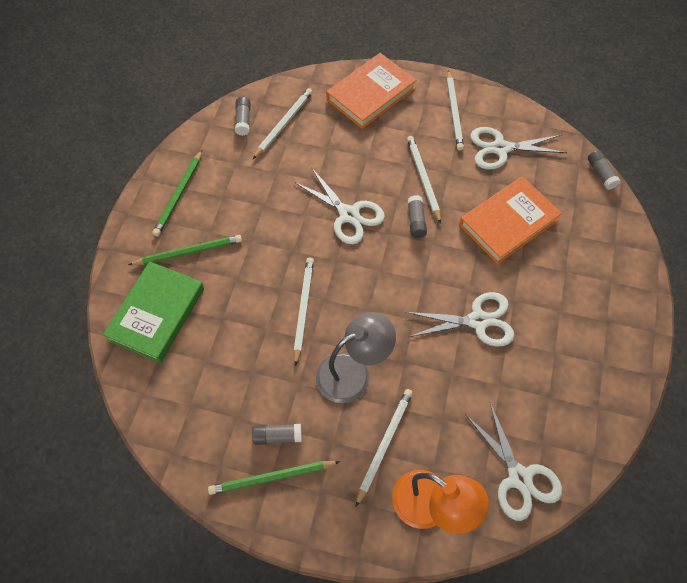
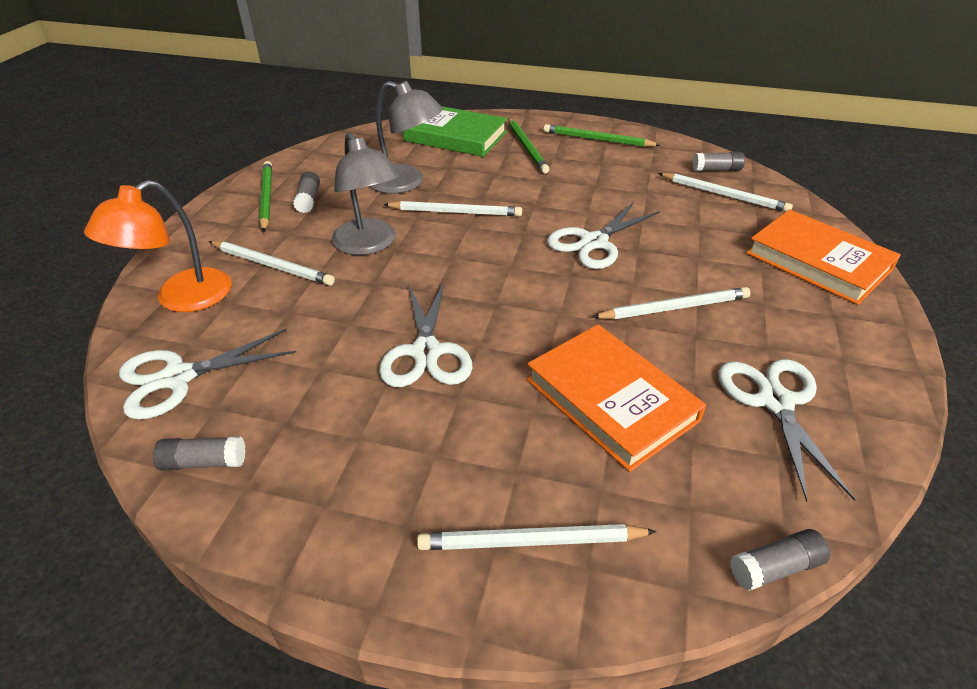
camera: 90 degrees right, 20 degrees down
grey glue stick [407,195,427,238] -> grey glue stick moved to [153,436,246,471]
white pencil [447,70,464,151] -> white pencil moved to [417,524,657,550]
none -> grey lamp [370,81,443,194]

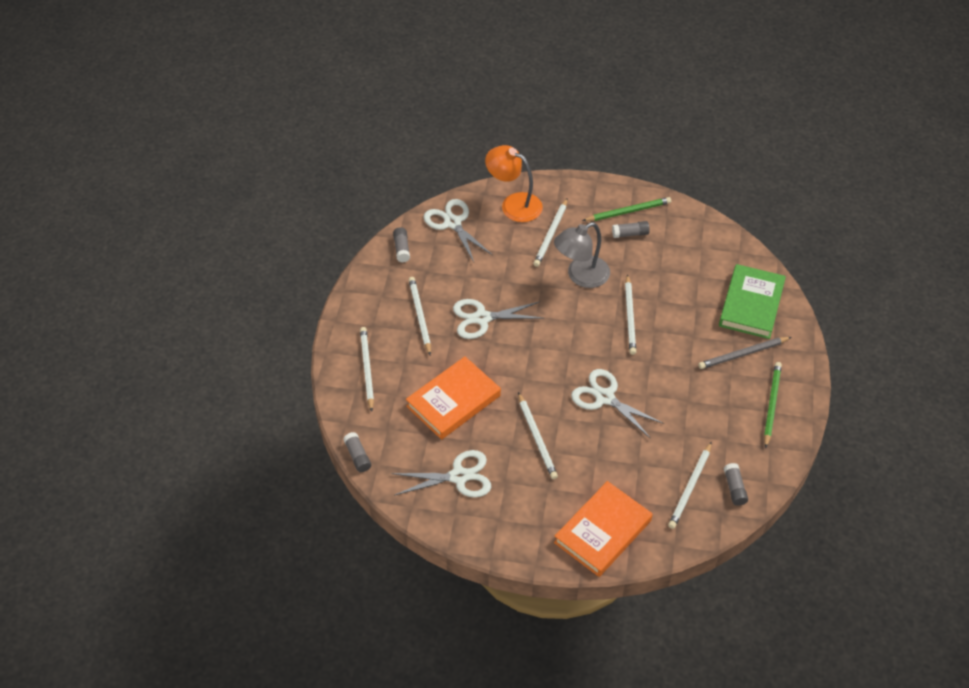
camera: 85 degrees right, 10 degrees up
grey lamp [370,81,443,194] -> none
green pencil [508,118,549,174] -> grey pencil [698,337,791,369]
none -> white pencil [409,277,431,355]

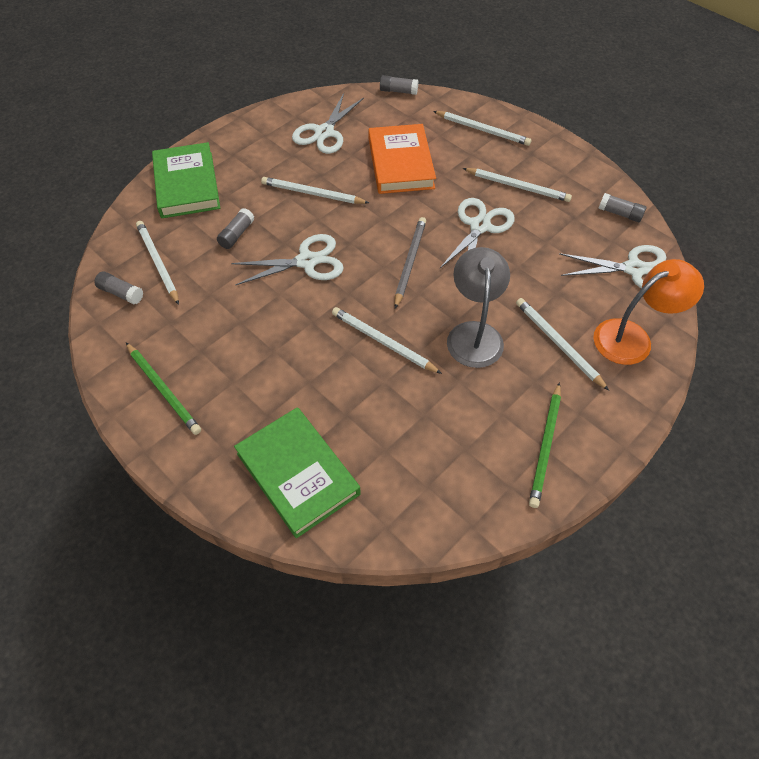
camera: 125 degrees right, 5 degrees up
orange book [554,481,653,577] -> green book [152,142,220,218]
grey glue stick [612,221,650,238] -> grey glue stick moved to [217,208,255,249]
grey pencil [698,337,791,369] -> grey pencil moved to [395,217,426,309]

